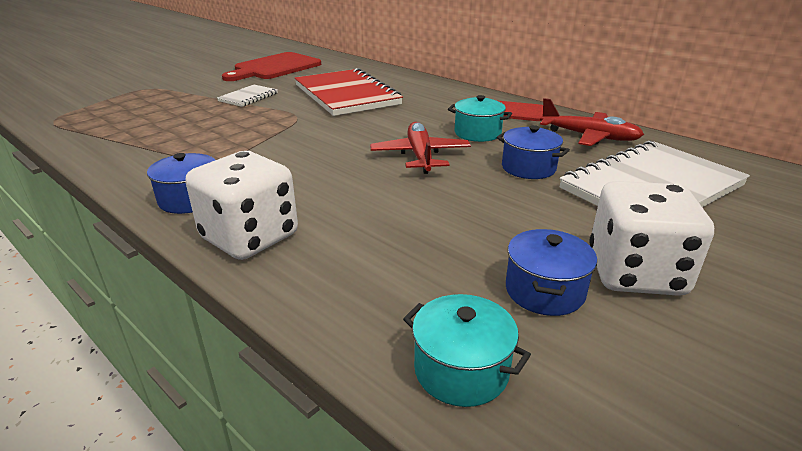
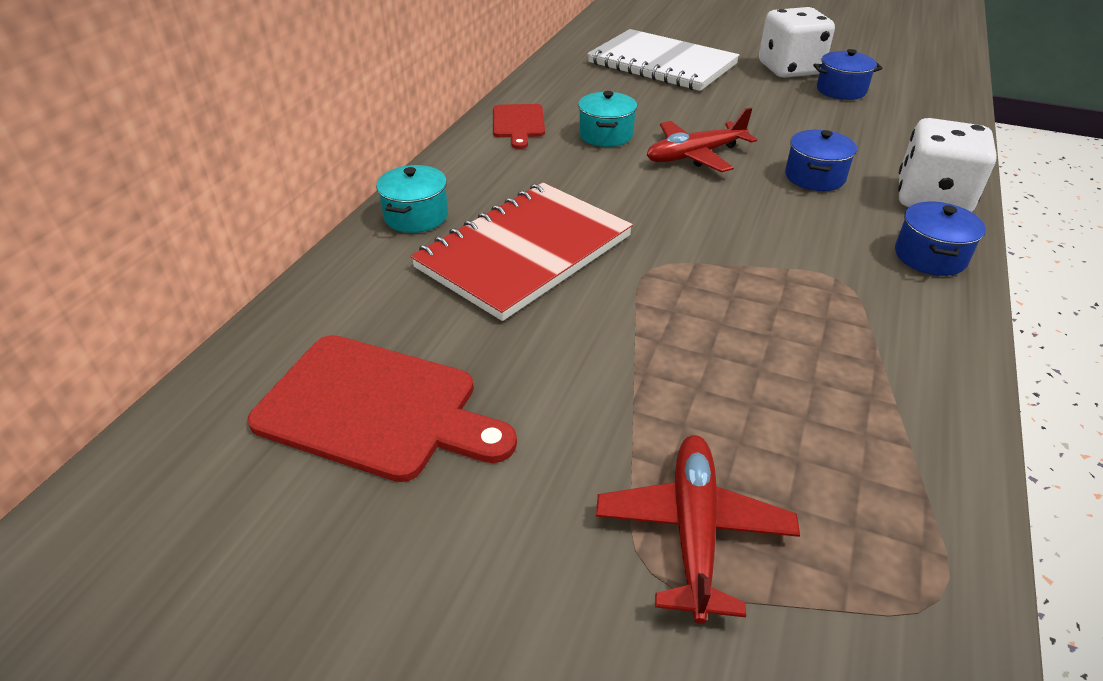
camera: 110 degrees left, 10 degrees up
white notebook [217,85,278,107] -> none
turquoise pot [403,294,531,407] -> turquoise pot moved to [376,165,448,233]
blue pot [497,125,570,179] -> blue pot moved to [785,130,857,191]
red plane [540,98,644,146] -> red plane moved to [596,435,800,624]

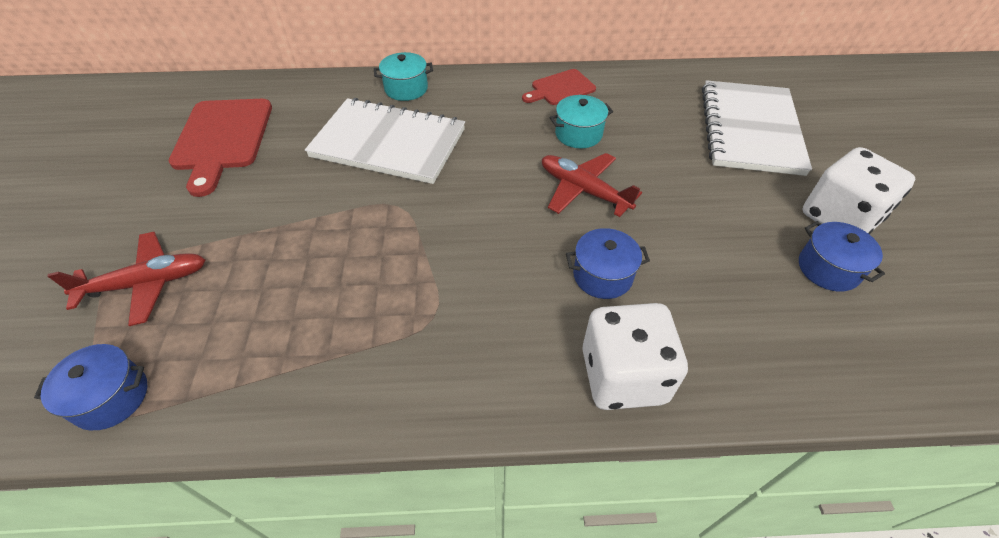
camera: 65 degrees right, 10 degrees up
red notebook [410,183,633,321] -> white notebook [305,98,465,184]
blue pot [895,201,986,276] -> blue pot moved to [34,344,147,430]

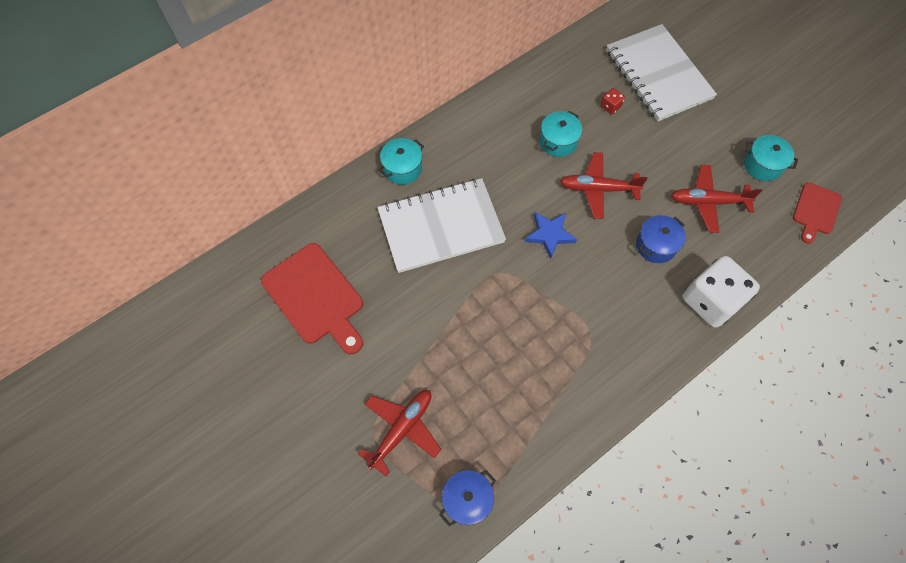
camera: 35 degrees left, 15 degrees up
red cutting board [522,69,596,105] -> red cutting board moved to [793,182,842,244]
blue pot [799,221,885,292] -> turquoise pot [744,135,798,181]
white dice [803,147,915,234] -> none
none -> blue star [525,212,577,259]
none -> red dice [601,88,625,114]
none -> red plane [671,165,762,233]

